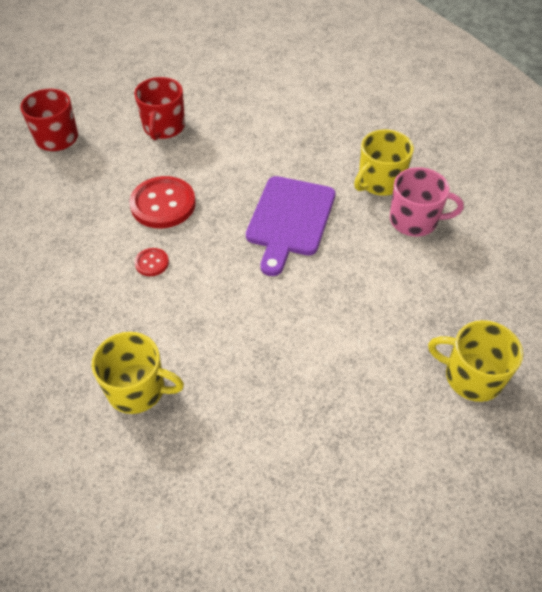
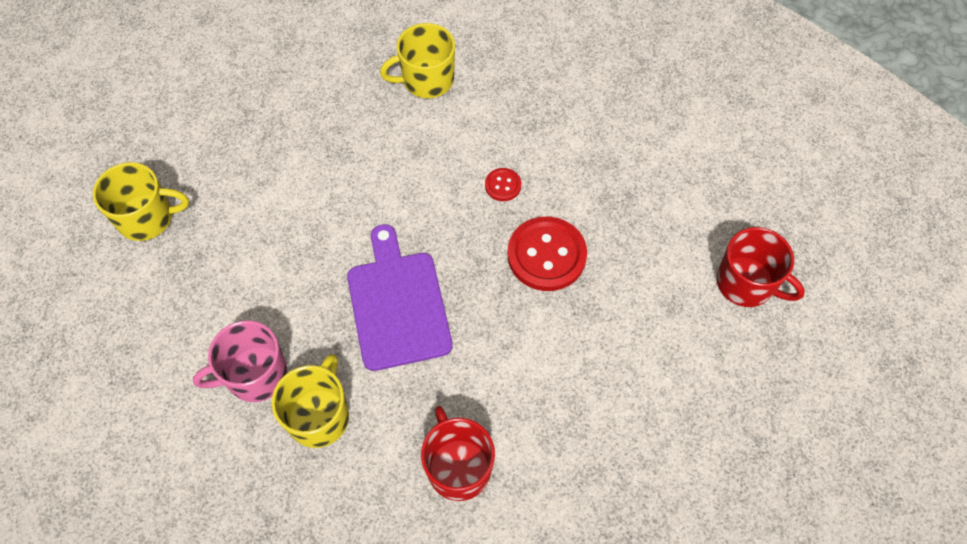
camera: 150 degrees right, 10 degrees up
red mug [134,77,185,140] -> red mug moved to [421,406,495,501]

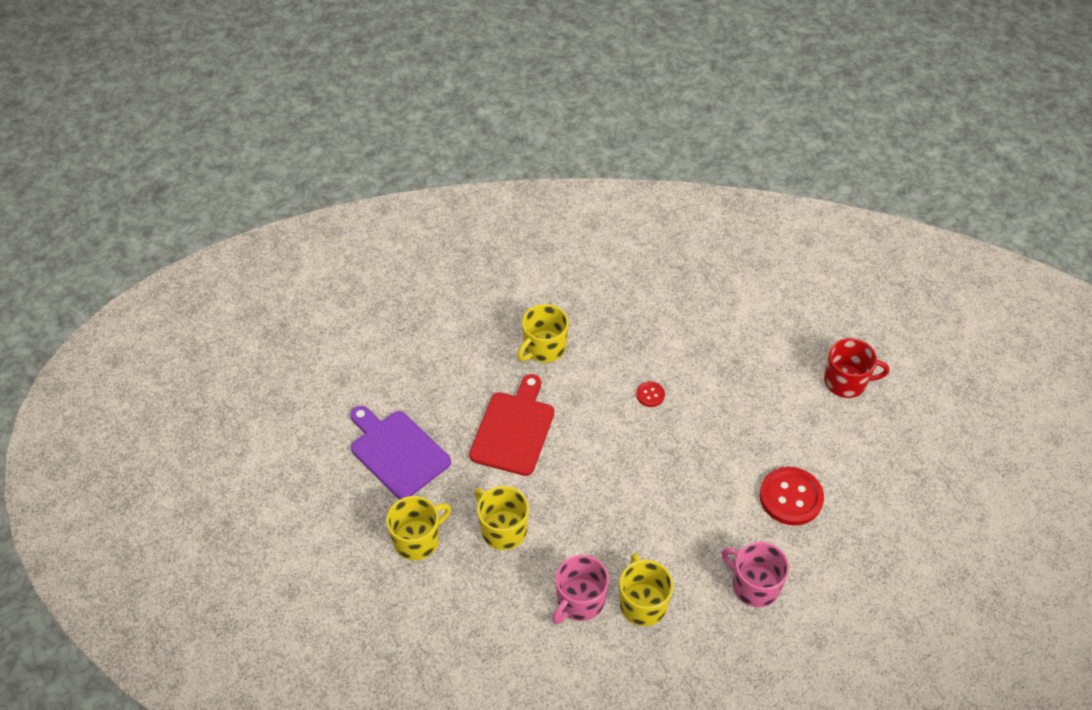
camera: 30 degrees left, 10 degrees down
purple cutting board [347,224,453,371] -> purple cutting board moved to [350,406,451,499]
red mug [421,406,495,501] -> pink mug [722,542,789,607]
red button [508,217,587,291] -> red button moved to [760,467,824,526]
none -> red cutting board [469,374,554,476]
none -> yellow mug [474,486,529,550]

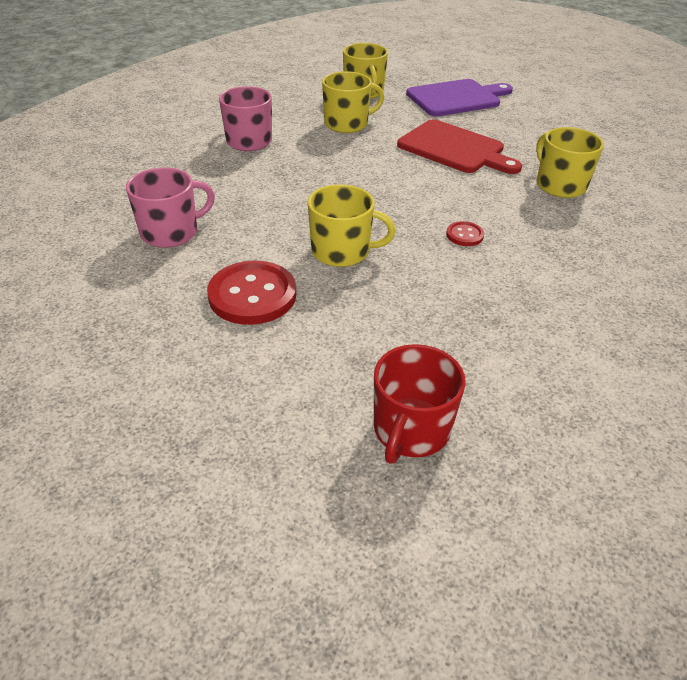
camera: 110 degrees right, 10 degrees down
yellow mug [620,553,673,626] -> yellow mug moved to [308,184,396,267]

